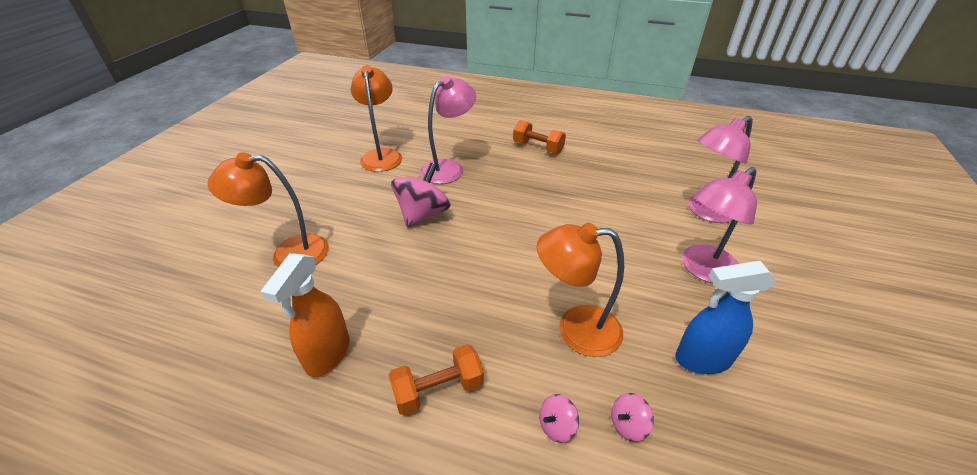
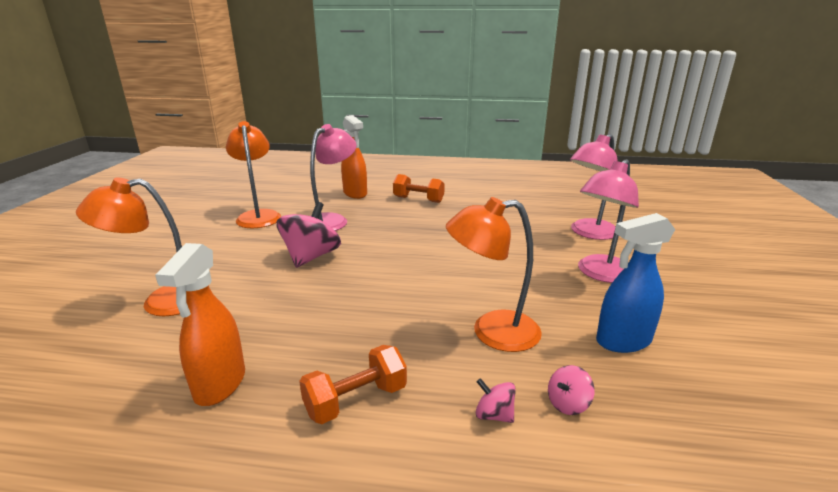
camera: 10 degrees left, 15 degrees down
pink spinning top [539,394,579,443] -> pink spinning top turned 75 degrees clockwise [476,378,516,423]
none -> orange spray bottle [341,115,367,199]

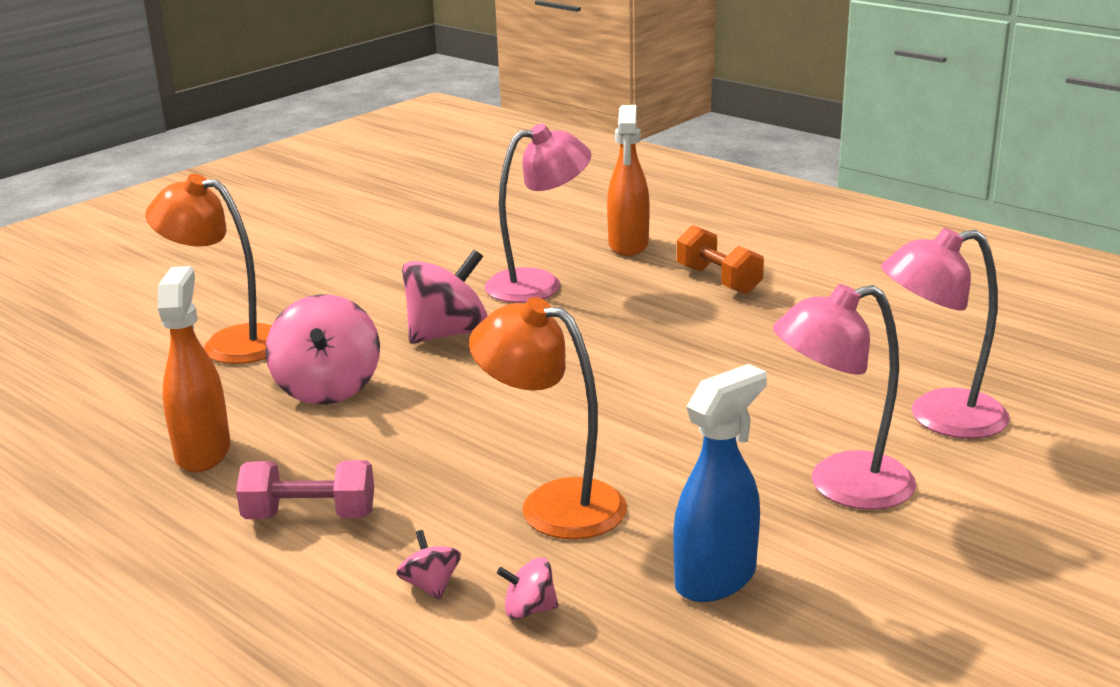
camera: 35 degrees right, 0 degrees up
orange spray bottle [155,243,245,406] -> orange spray bottle turned 135 degrees clockwise [158,266,231,472]
orange lamp [226,121,281,228] -> none
orange dumbbell [299,345,407,424] -> pink dumbbell [236,460,374,519]
blue spray bottle [596,213,675,353] -> blue spray bottle turned 120 degrees clockwise [673,364,767,602]
none -> pink spinning top [265,294,380,404]

